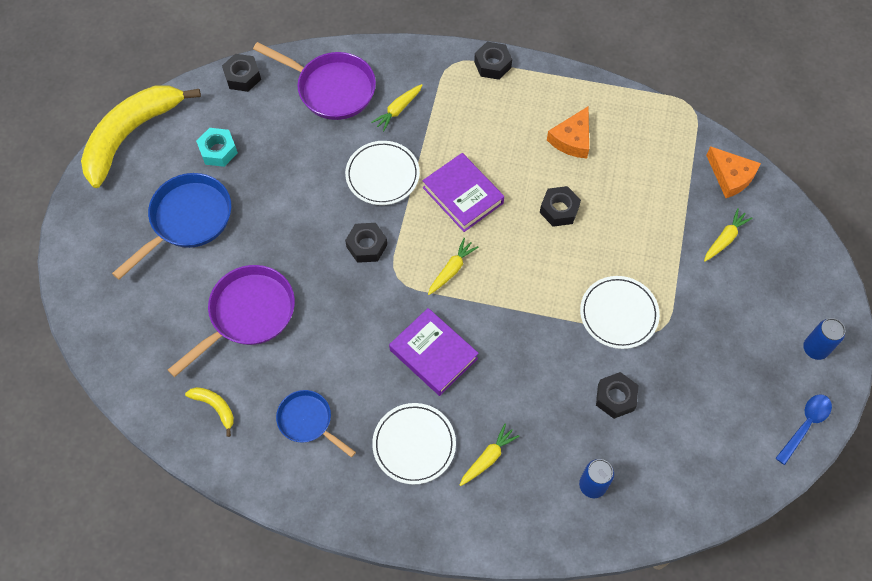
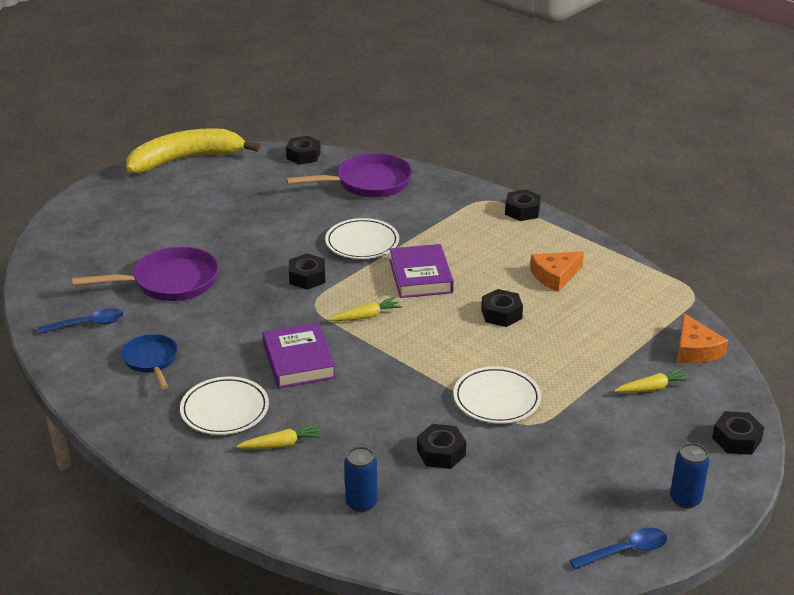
camera: 30 degrees right, 30 degrees down
blue pan [112,173,231,280] -> none
yellow banana [185,387,234,437] -> blue spoon [38,308,124,334]
turquoise nut [196,128,238,167] -> none
purple pan [253,42,376,120] -> purple pan turned 75 degrees counterclockwise [286,153,412,198]
yellow carrot [371,84,422,132] -> none
none -> black nut [712,411,765,455]

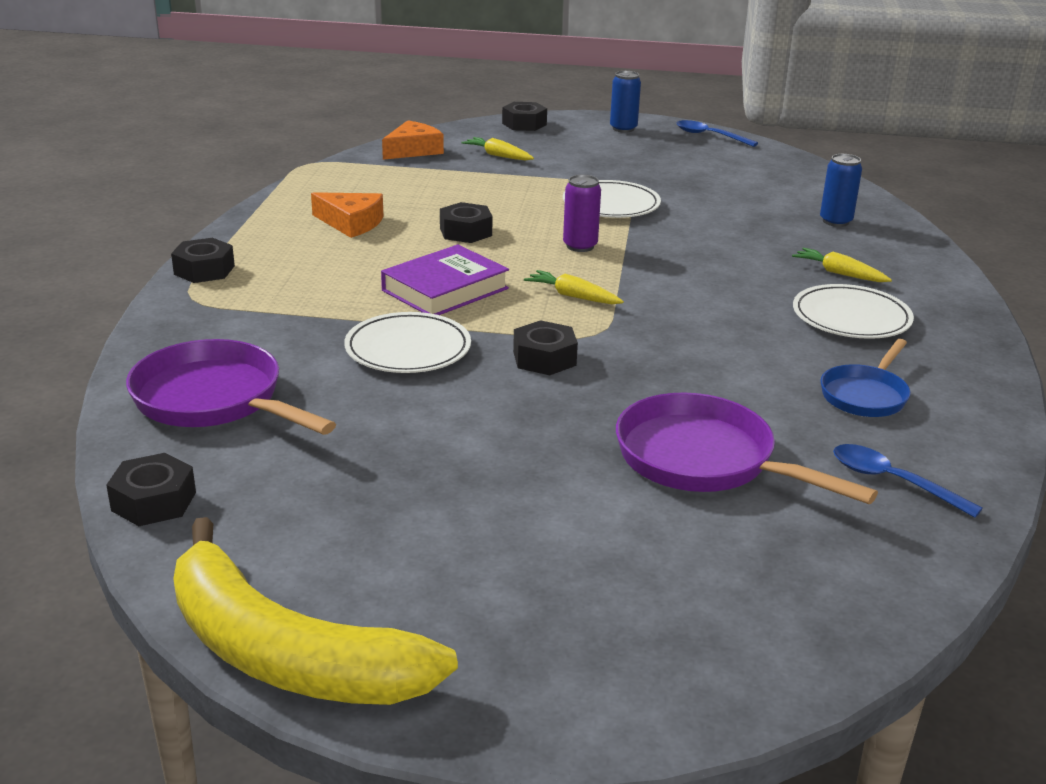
camera: 125 degrees left, 5 degrees down
purple book [263,323,336,388] -> none
black nut [417,424,466,469] -> none
none -> purple can [563,175,601,252]

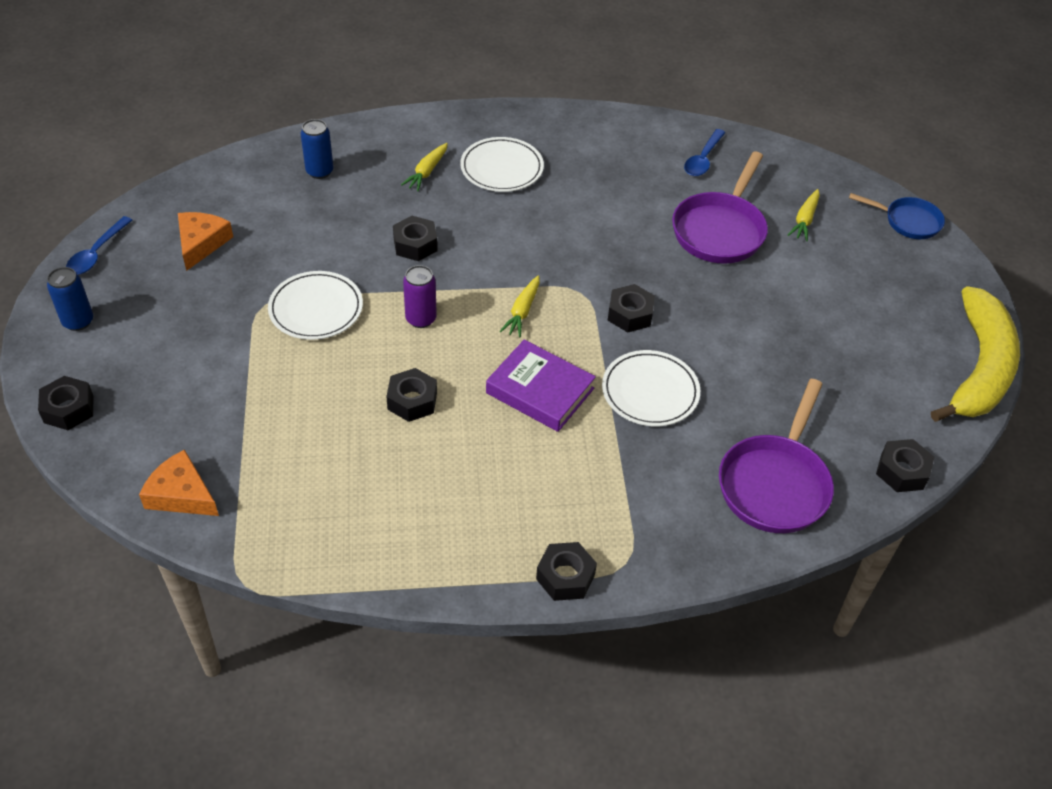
camera: 105 degrees left, 20 degrees up
orange cheese [311,192,383,238] -> orange cheese moved to [178,212,233,271]
yellow carrot [461,137,534,161] -> yellow carrot moved to [788,189,820,241]
blue pan [820,339,911,417] -> blue pan moved to [849,193,945,239]
none -> black nut [393,216,438,261]

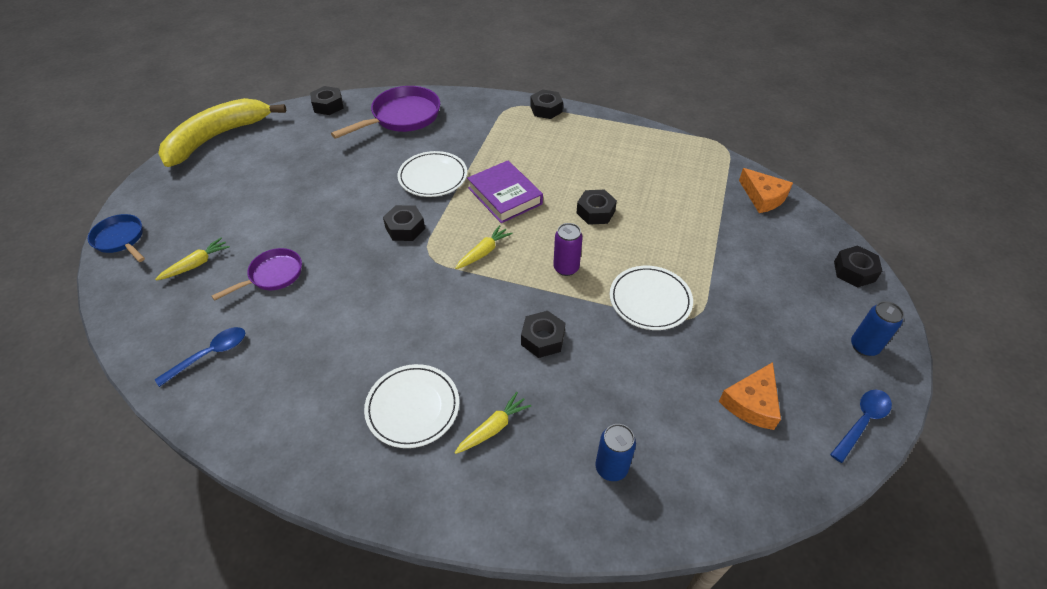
camera: 155 degrees left, 0 degrees up
purple pan [672,151,768,264] -> purple pan [212,248,302,301], size x0.61

